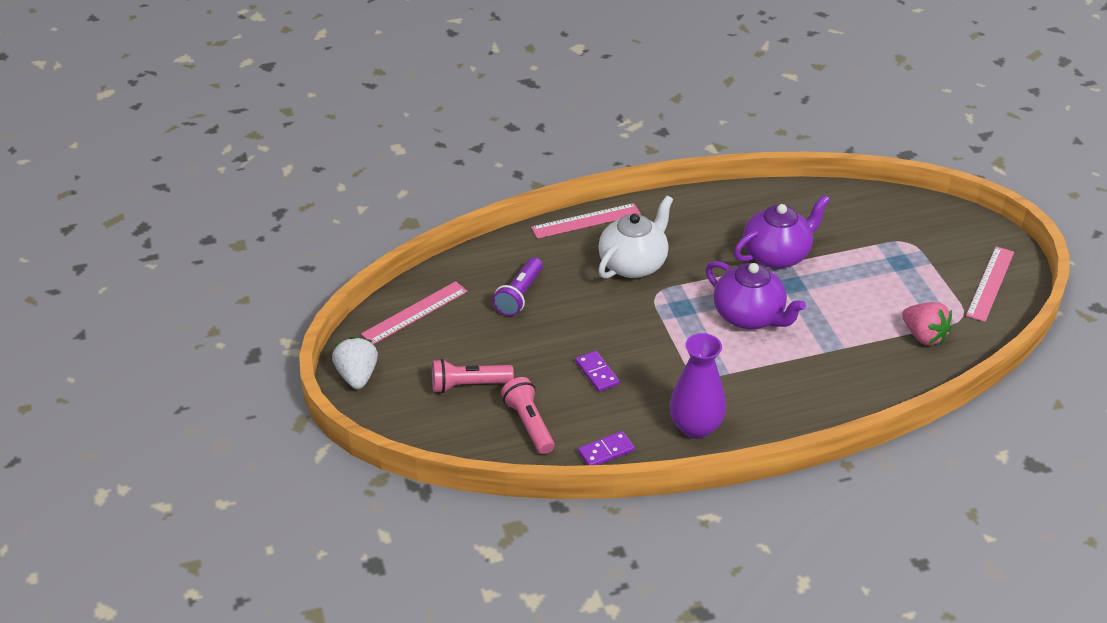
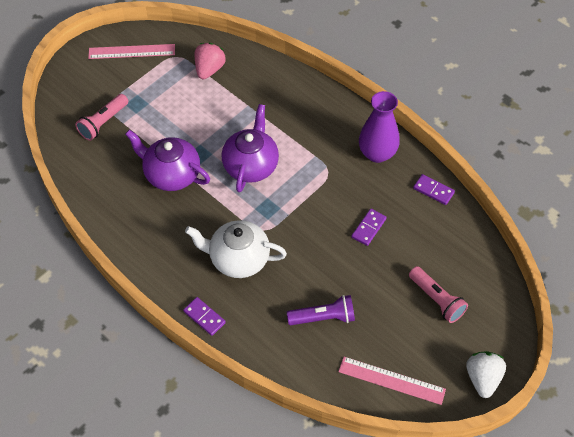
camera: 120 degrees left, 15 degrees up
white strawberry [332,337,378,389] -> white strawberry turned 135 degrees clockwise [466,351,506,398]
pink flashlight [501,377,555,454] -> pink flashlight moved to [75,94,128,141]
pink ruler [531,203,641,239] -> purple domino [183,297,226,336]

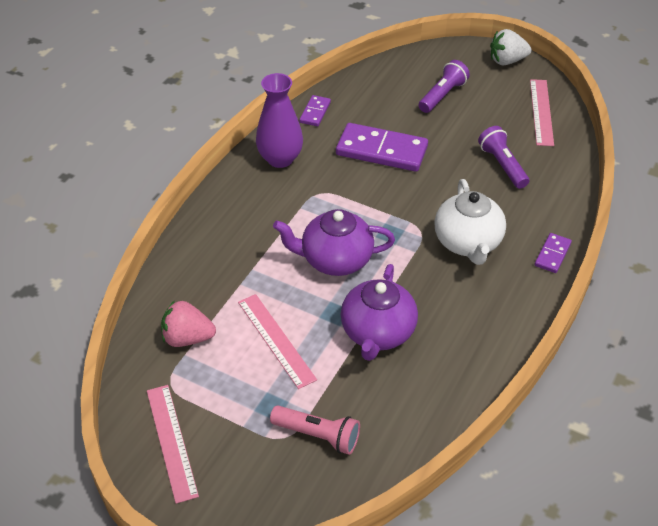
camera: 105 degrees left, 10 degrees down
purple domino [351,209,387,246] -> purple domino [336,123,428,172], size x2.01
pink flashlight [409,266,468,323] -> purple flashlight [418,60,470,113]
none -> pink ruler [238,294,317,389]

